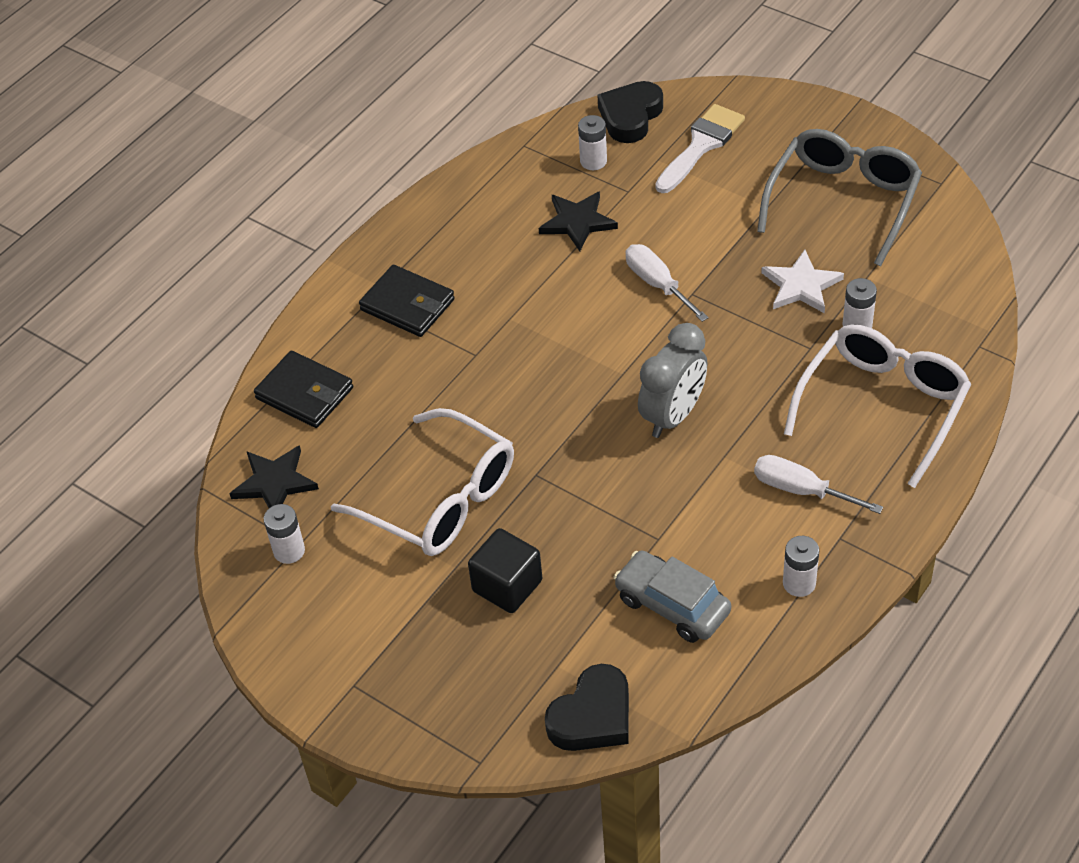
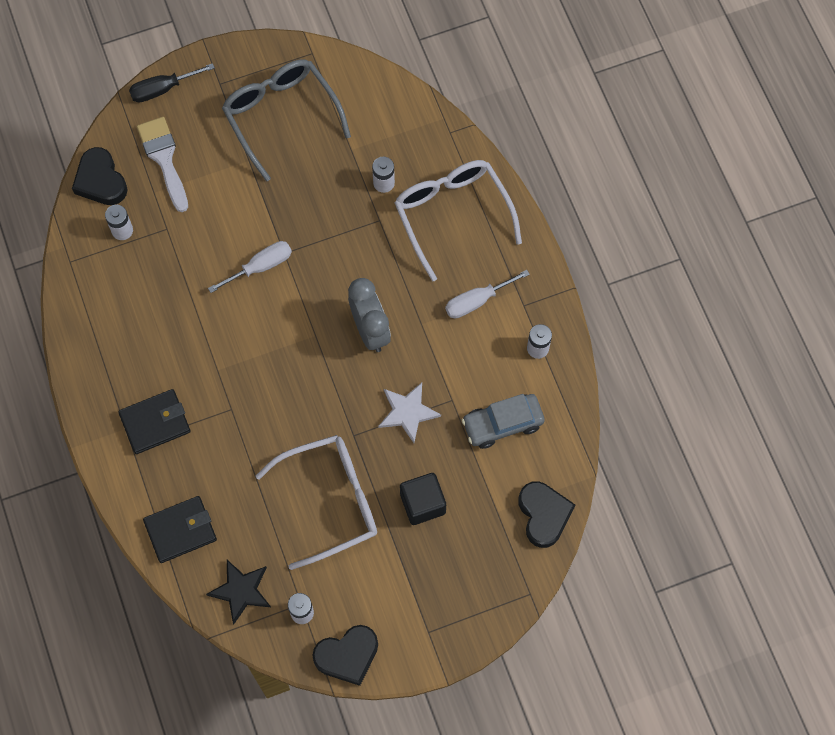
camera: 60 degrees left, 20 degrees up
black star [539,191,618,251] -> none
white screwdriver [626,244,709,322] -> white screwdriver turned 150 degrees clockwise [208,241,292,293]
white star [761,250,844,314] -> white star moved to [378,382,441,443]
none -> black screwdriver [129,63,215,102]
none -> black heart [312,625,378,686]

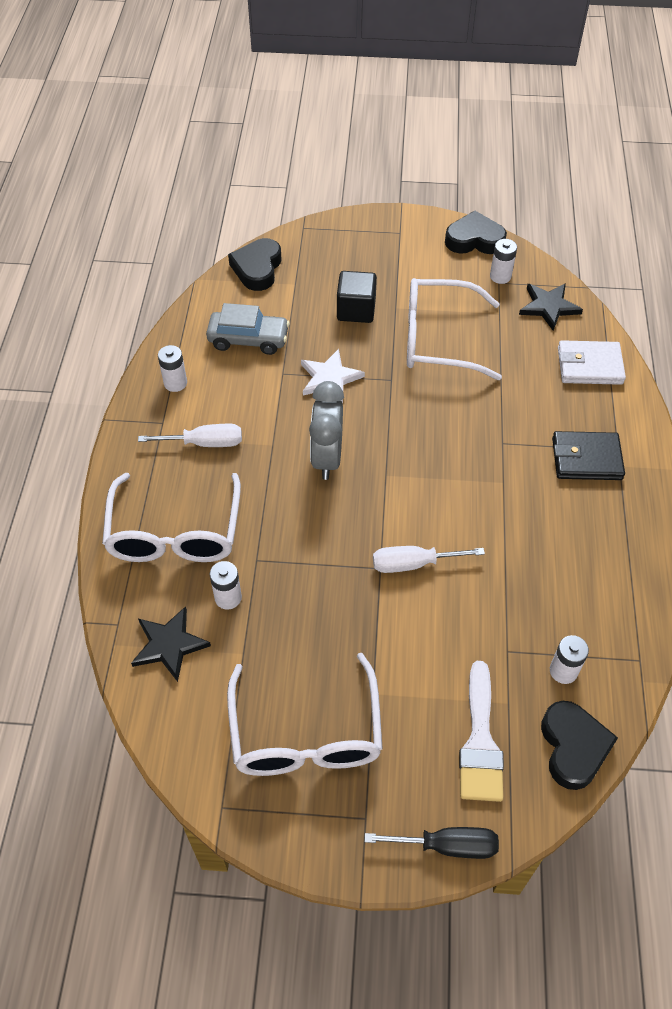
camera: 155 degrees left, 15 degrees down
black wallet [143,496,217,563] -> white wallet [558,340,626,385]
grey glasses [222,59,351,182] -> white glasses [227,653,383,776]
none -> black star [131,606,211,682]

